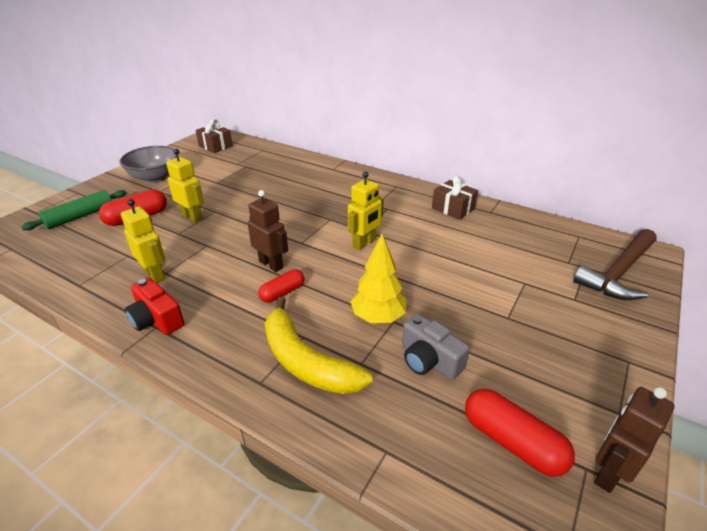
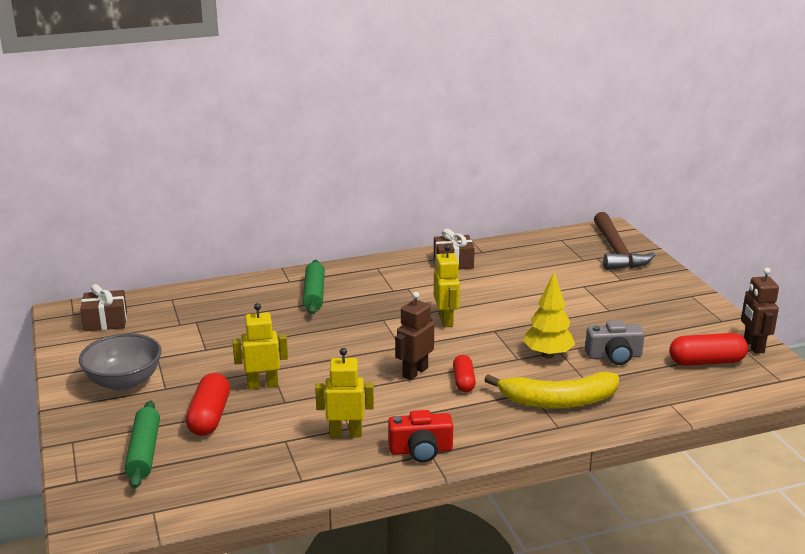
camera: 50 degrees left, 10 degrees down
brown robot [248,190,288,272] -> brown robot turned 45 degrees counterclockwise [395,292,434,380]
none -> green rolling pin [303,260,325,314]

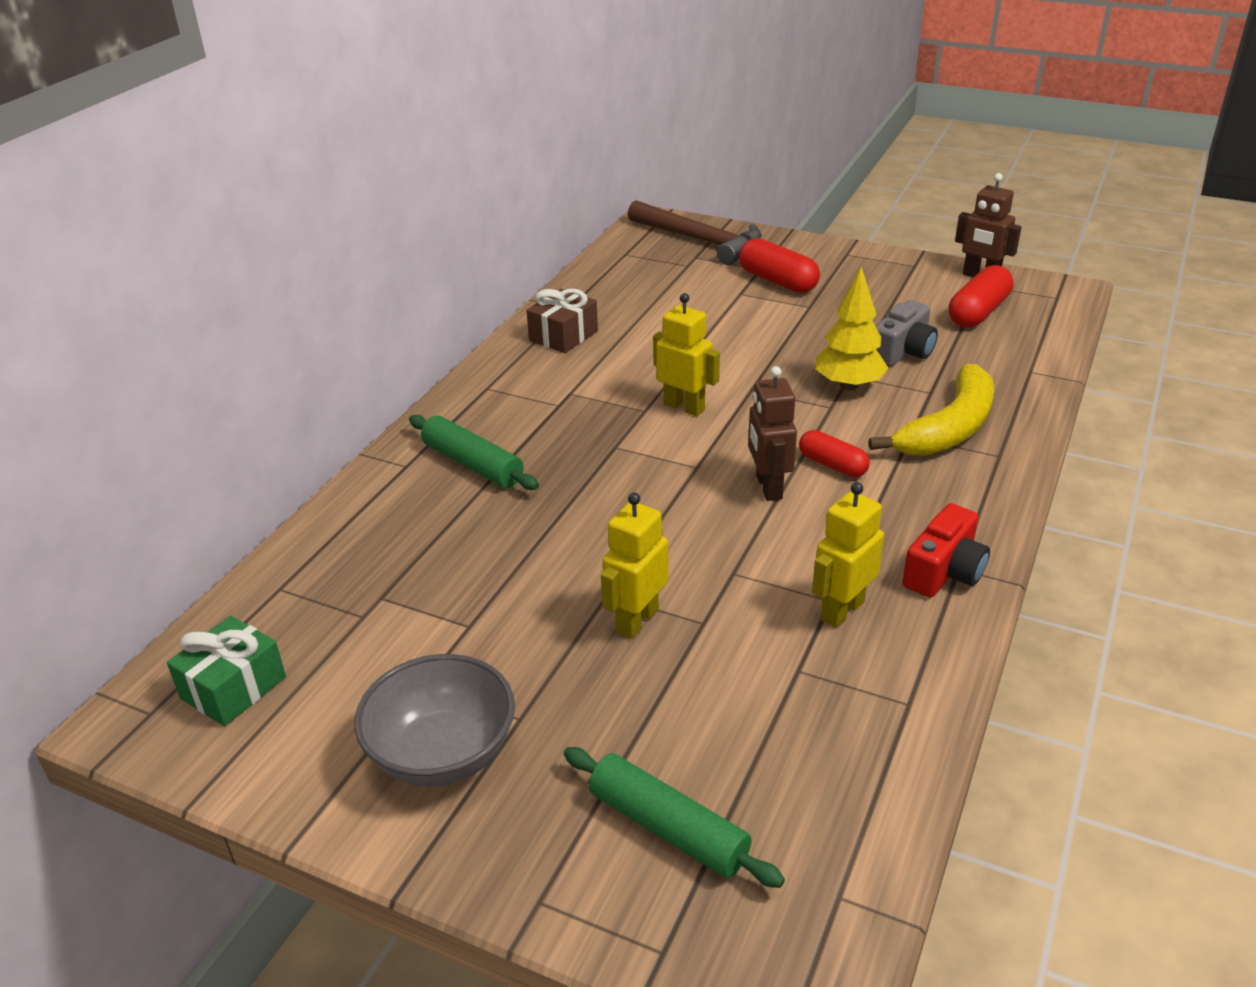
camera: 45 degrees left, 10 degrees up
brown gift [80,284,127,331] -> green gift [167,616,286,726]
red capsule [186,373,230,436] -> red capsule moved to [739,238,820,293]

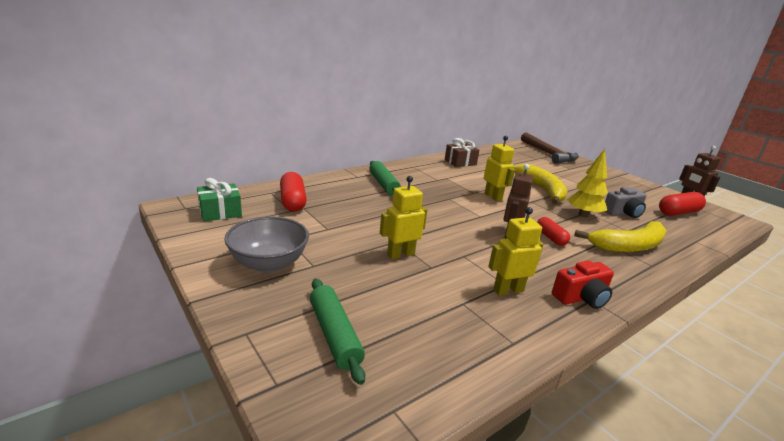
camera: 25 degrees right, 10 degrees down
red capsule [739,238,820,293] -> red capsule moved to [280,172,307,211]
none -> yellow banana [514,164,567,204]

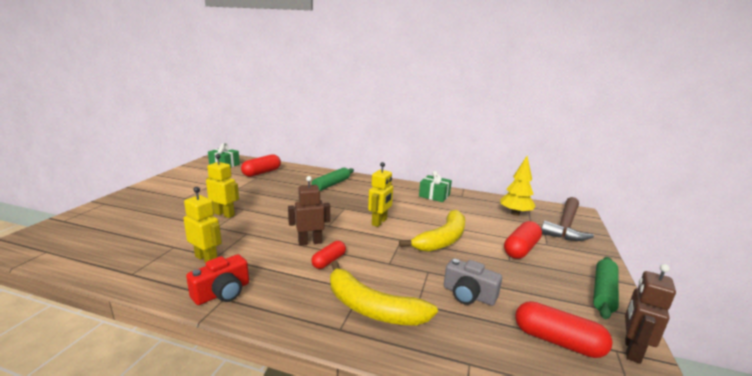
camera: 55 degrees right, 5 degrees down
grey bowl [225,216,309,273] -> none
green rolling pin [310,278,365,385] -> green rolling pin moved to [593,257,619,319]
brown gift [445,138,479,167] -> green gift [419,171,452,202]
red camera [552,260,614,309] -> red camera turned 75 degrees counterclockwise [186,254,249,305]
yellow tree [567,149,608,217] -> yellow tree moved to [500,156,535,216]
none -> red capsule [504,221,542,259]

